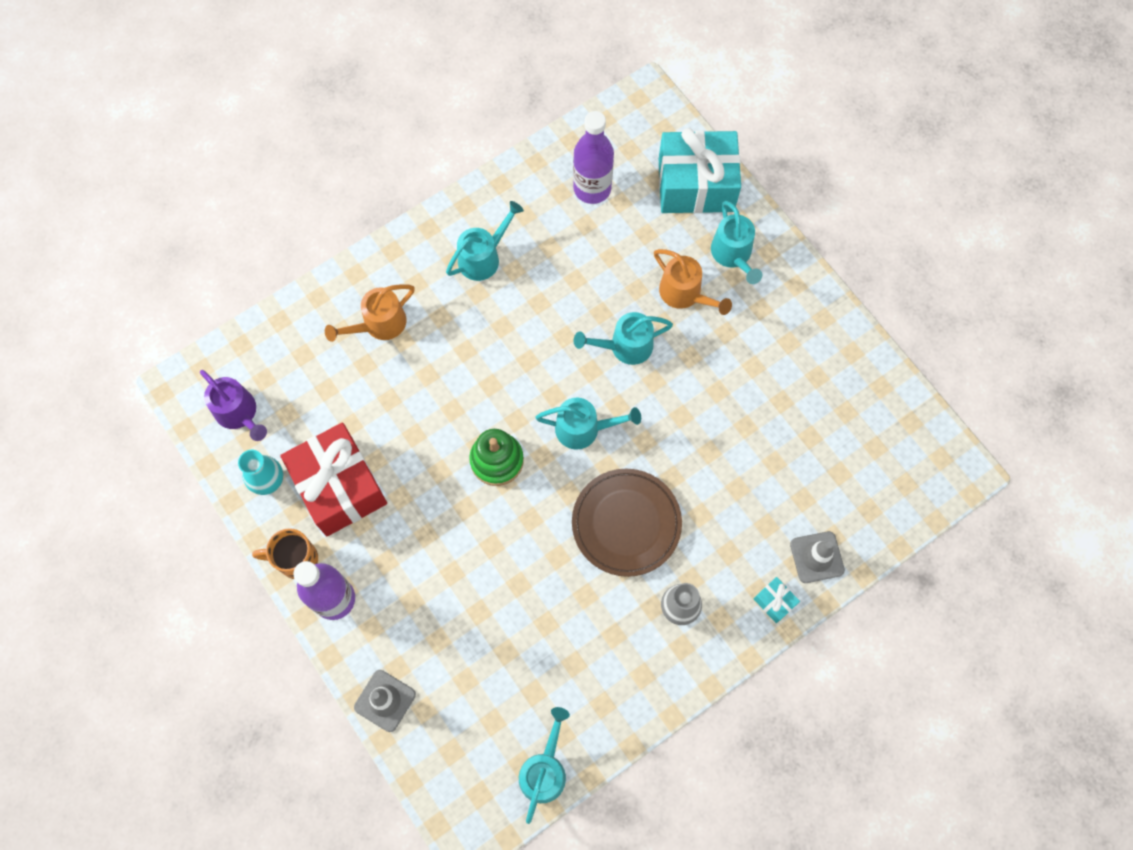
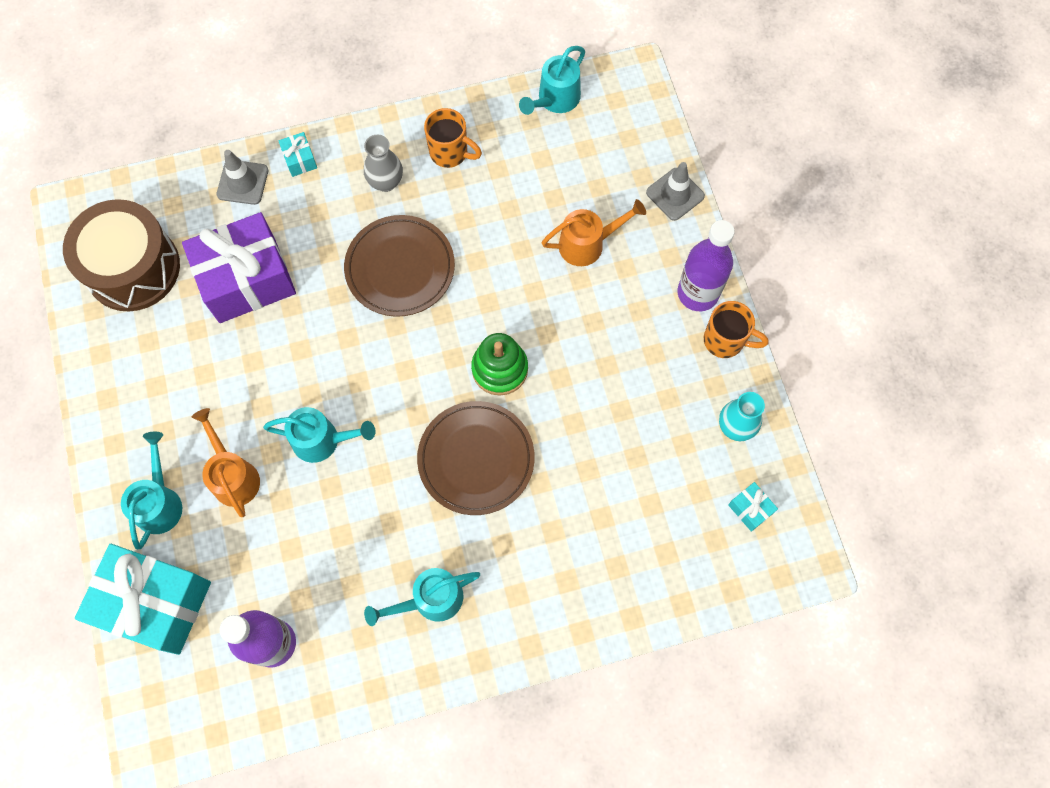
camera: 160 degrees left, 0 degrees up
purple watering can [200,370,267,441] -> turquoise gift [728,482,778,532]
red gift [280,422,387,536] -> none
orange watering can [325,284,415,342] -> orange watering can moved to [541,199,646,266]
turquoise watering can [535,398,641,450] -> none
none -> brown drum [63,199,180,311]
none -> purple gift [182,212,296,323]
none -> brown plate [417,401,535,515]
none -> orange mug [424,108,482,168]

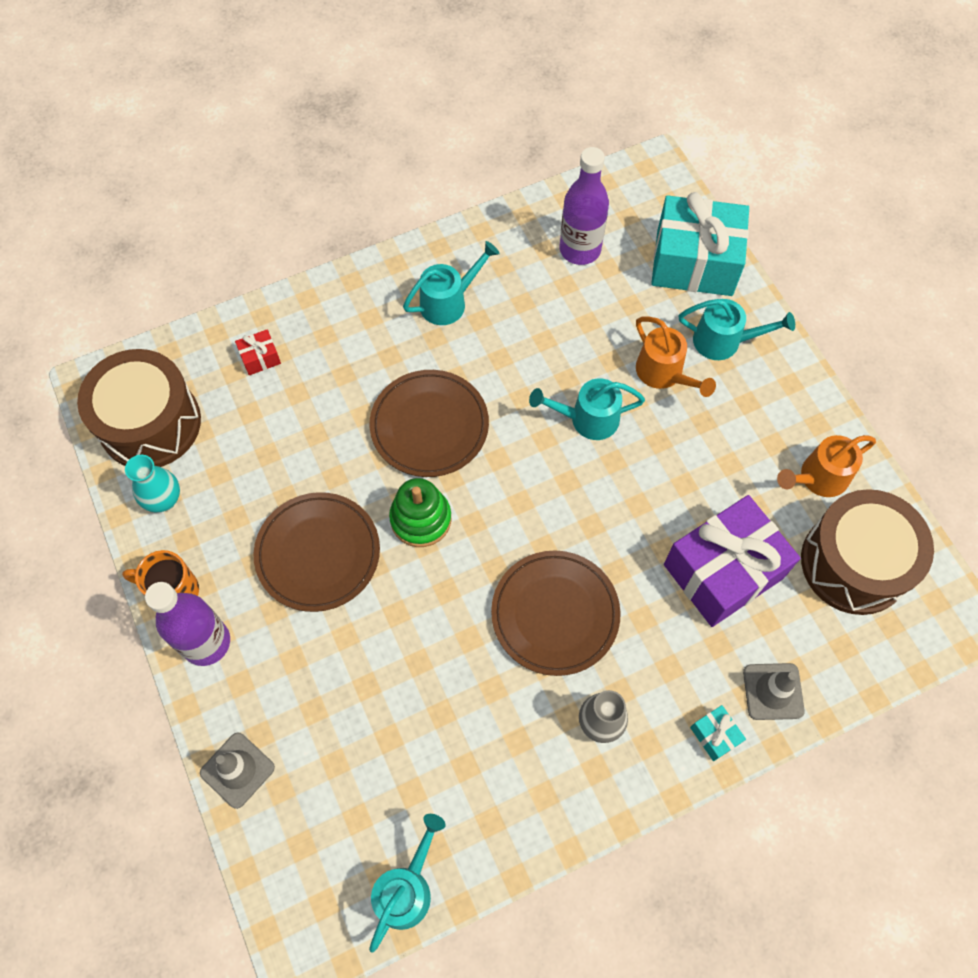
camera: 170 degrees right, 5 degrees down
turquoise watering can [121,431,182,549] -> turquoise watering can turned 75 degrees counterclockwise [679,299,795,360]
orange mug [424,108,482,168] -> none
orange watering can [541,199,646,266] -> orange watering can moved to [777,435,876,497]
turquoise gift [728,482,778,532] -> brown drum [77,349,201,467]
none -> red gift [235,329,281,375]
none -> brown plate [254,492,380,612]

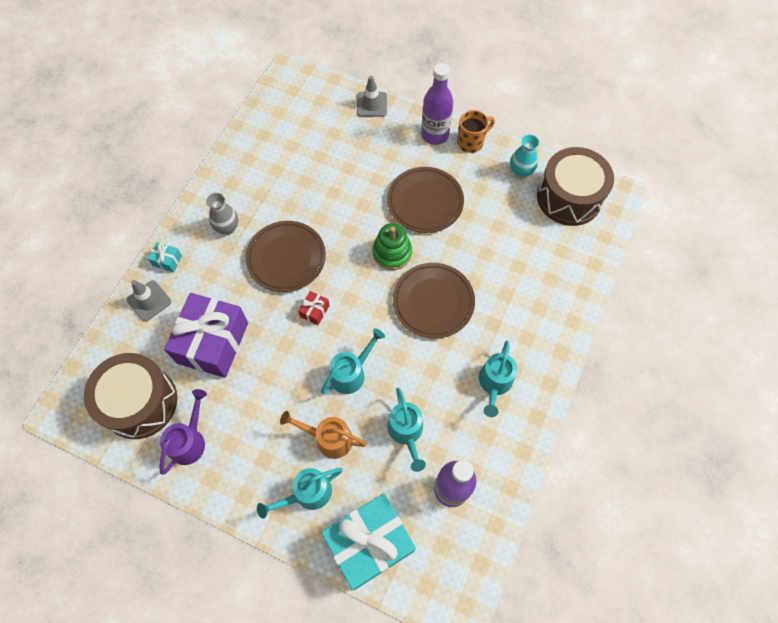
camera: 140 degrees right, 0 degrees up
red gift [235,329,281,375] -> red gift moved to [298,291,330,325]
turquoise watering can [369,814,446,952] -> turquoise watering can moved to [387,388,426,472]
orange watering can [777,435,876,497] -> purple watering can [160,389,207,475]

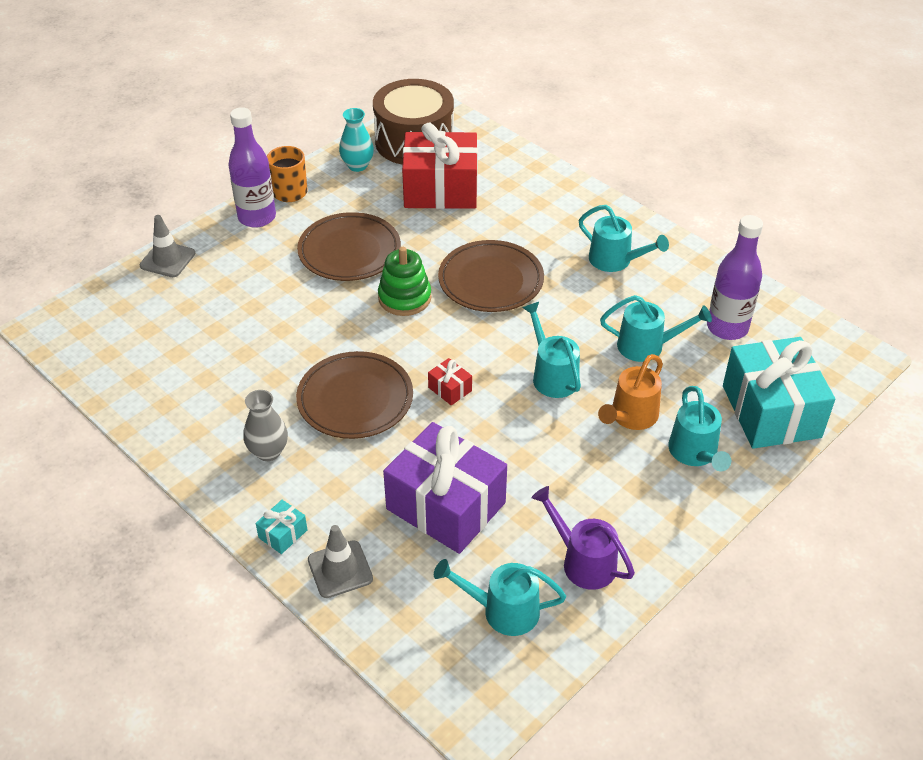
camera: 70 degrees left, 20 degrees down
brown drum [84,353,177,439] -> turquoise watering can [434,559,566,636]
none -> red gift [402,123,478,209]

